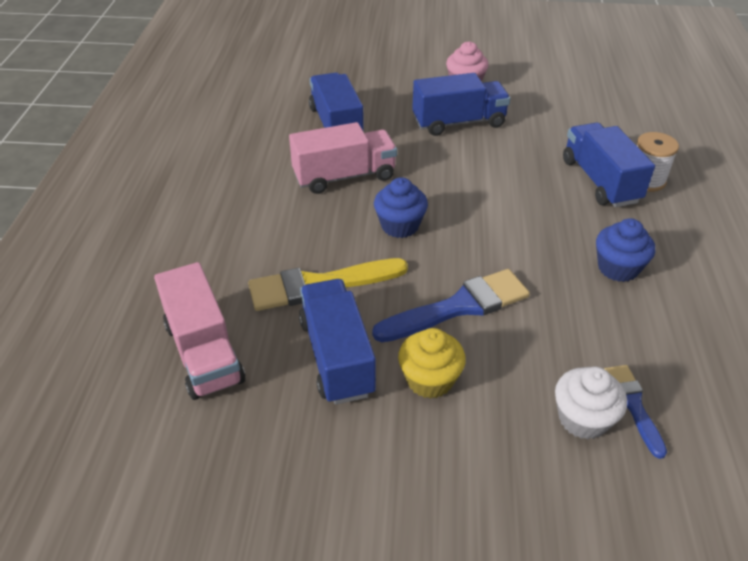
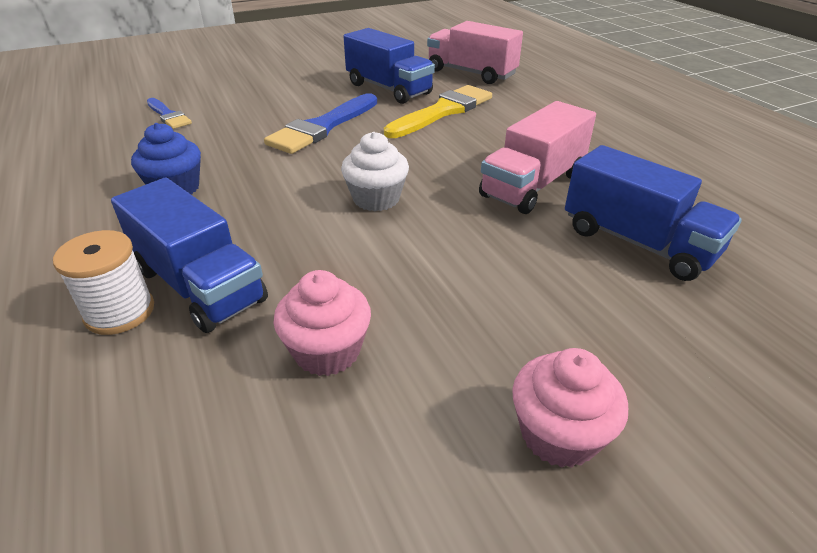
camera: 150 degrees right, 5 degrees down
blue cupcake [374,177,428,238] -> none
yellow cupcake [398,328,466,399] -> none
blue truck [412,73,510,136] -> none
white cupcake [555,366,627,440] -> white cupcake moved to [341,132,409,211]
none -> pink cupcake [273,270,371,376]

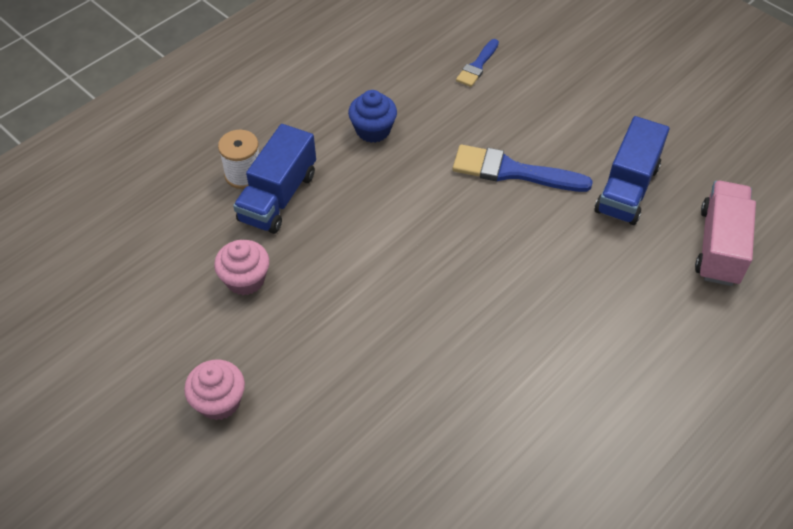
camera: 70 degrees right, 15 degrees up
white cupcake [341,132,409,211] -> none
yellow brush [384,85,492,138] -> none
pink truck [479,101,596,214] -> none
blue truck [565,145,742,281] -> none

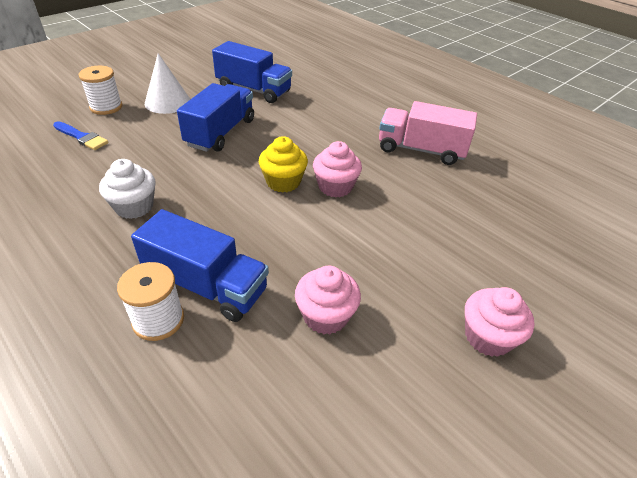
camera: 90 degrees left, 10 degrees down
blue cupcake [348,90,397,143] -> white cupcake [99,159,156,219]
blue brush [453,145,593,192] -> blue truck [177,83,254,152]
pink truck [695,181,756,286] -> pink truck moved to [379,101,477,165]
none -> white spool [79,66,123,115]
none -> white cone [145,53,190,114]
none -> yellow cupcake [259,136,308,193]
none -> pink cupcake [313,141,362,198]

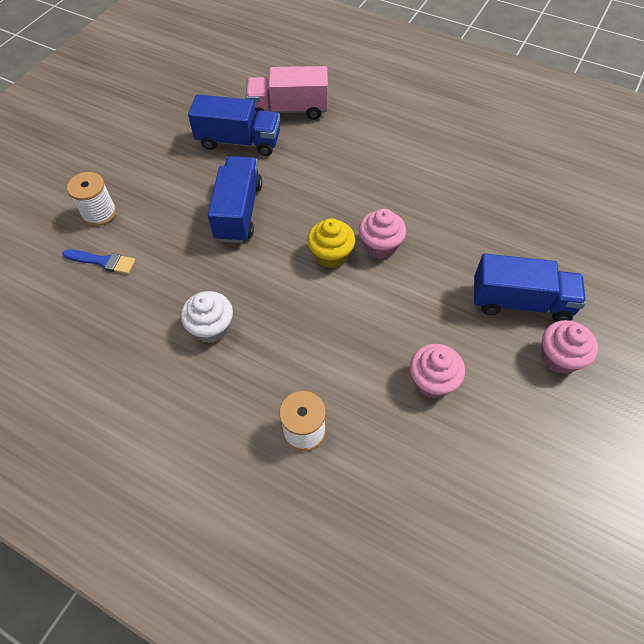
camera: 15 degrees left, 15 degrees up
blue truck [131,209,269,322] -> blue truck moved to [474,254,586,322]
white cone [145,53,190,114] -> none
pink truck [379,101,477,165] -> pink truck moved to [245,66,328,120]

